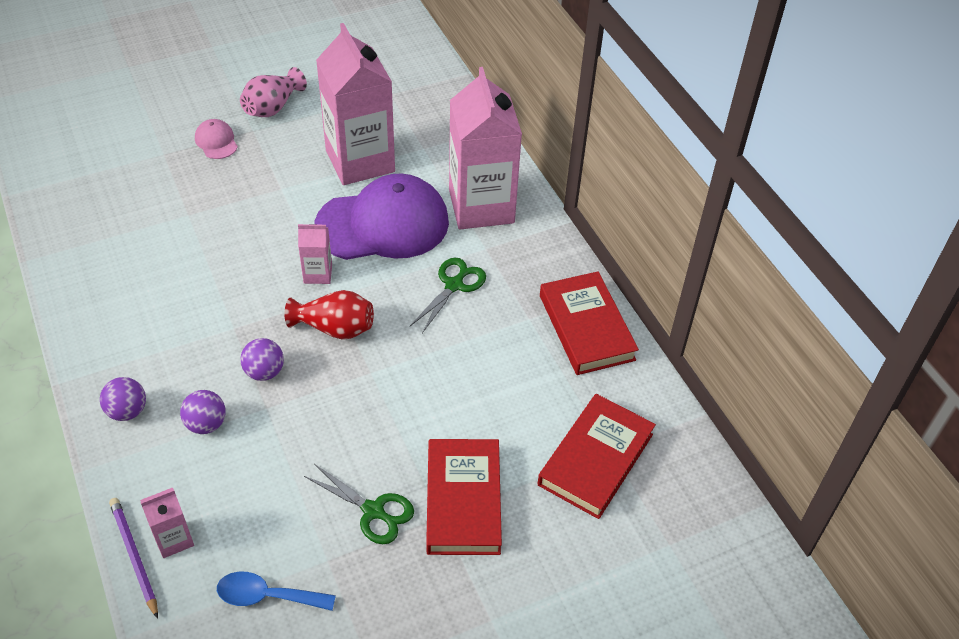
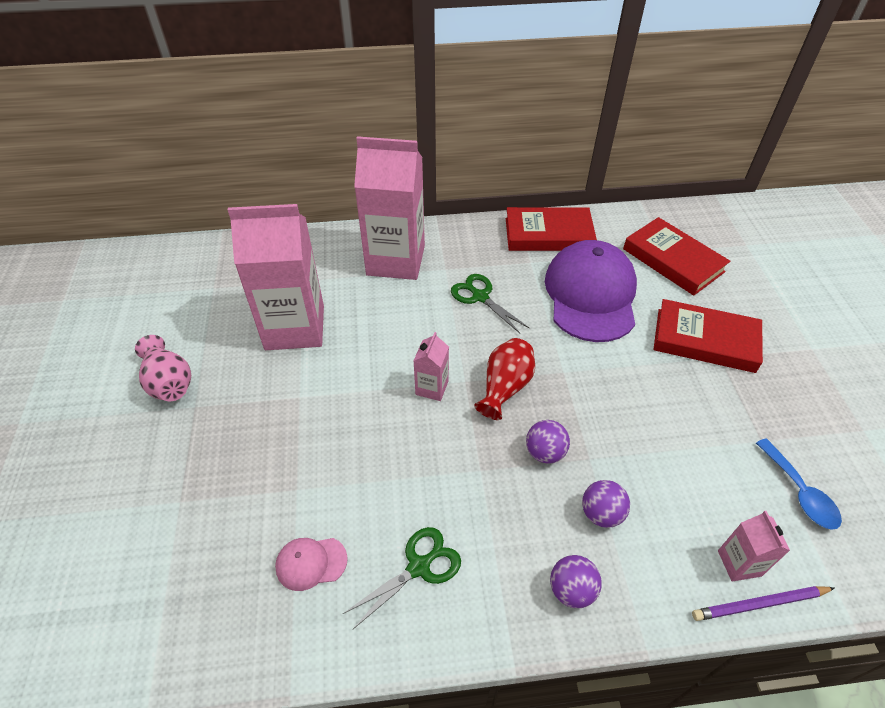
camera: 70 degrees left, 0 degrees up
pink cap [195,119,238,159] -> pink cap moved to [275,538,348,591]
blue spoon [217,572,336,611] -> blue spoon turned 45 degrees counterclockwise [756,438,842,530]
green scissors [304,464,414,544] -> green scissors moved to [343,527,461,629]
purple cap [314,173,449,260] -> purple cap moved to [545,240,637,342]

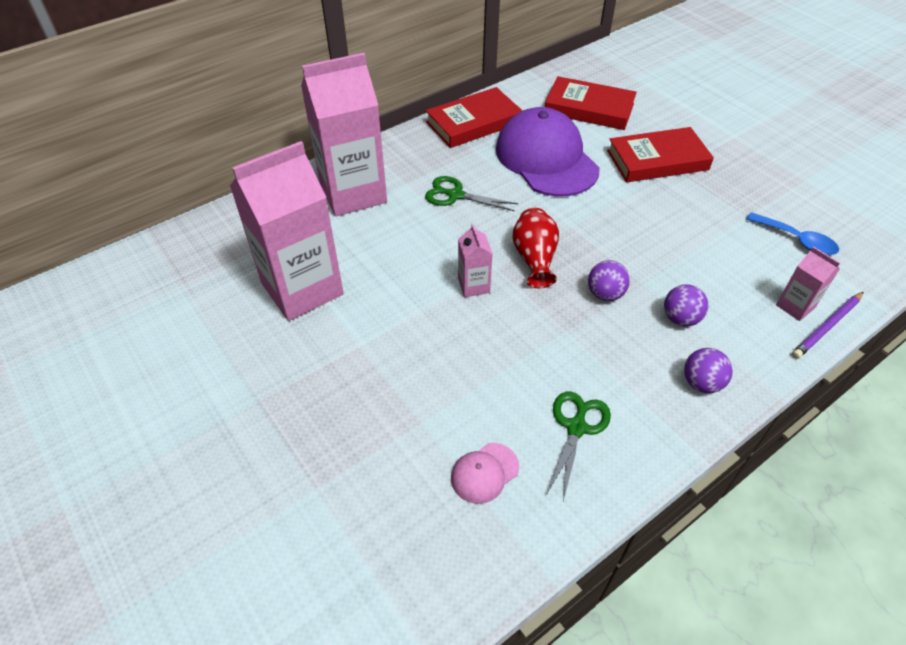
camera: 30 degrees left, 0 degrees up
pink vase [135,335,191,401] -> none

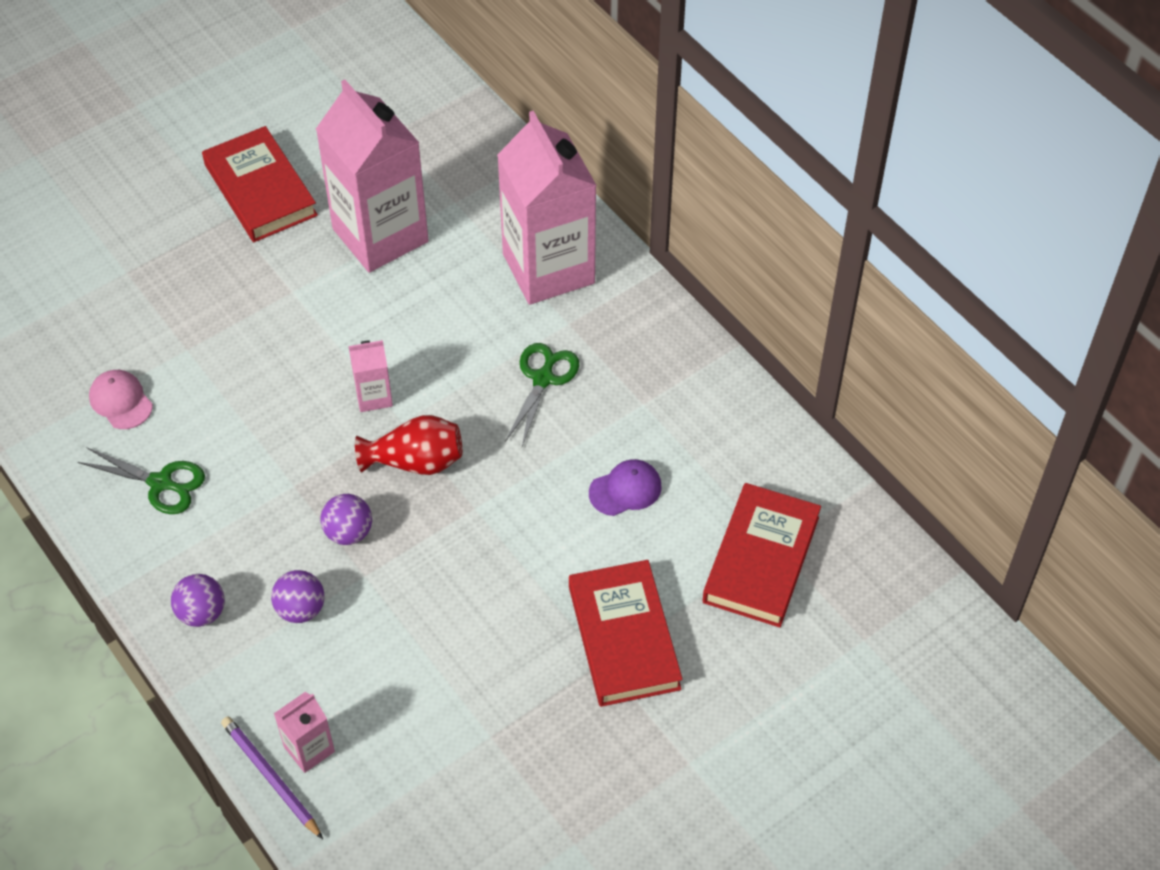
camera: 90 degrees right, 5 degrees up
red book [426,87,523,148] -> red book moved to [202,126,318,242]
purple cap [496,107,600,197] -> purple cap [589,459,662,516], size x0.42
blue spoon [747,212,839,255] -> none

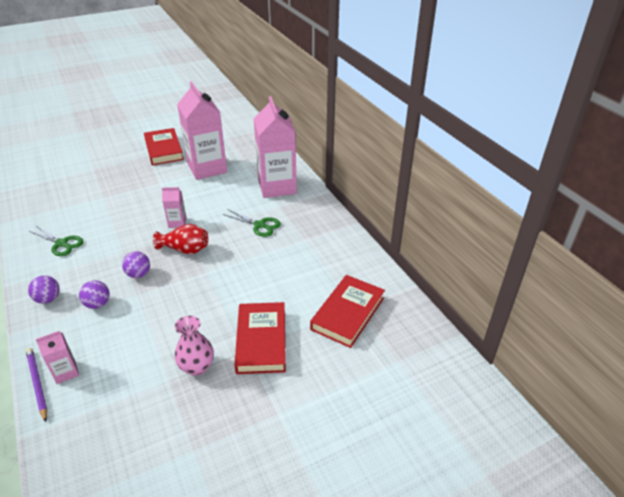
camera: 10 degrees right, 15 degrees down
pink cap [89,370,153,429] -> none
green scissors [505,343,580,446] -> green scissors turned 90 degrees clockwise [223,209,281,237]
purple cap [589,459,662,516] -> none
none -> pink vase [175,316,214,376]

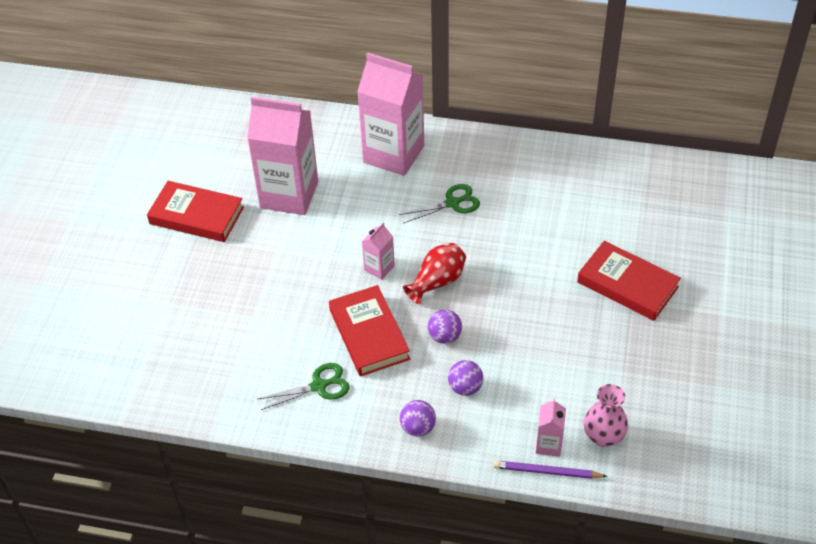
camera: 50 degrees left, 10 degrees up
pink vase [175,316,214,376] -> pink vase moved to [584,384,628,447]
red book [310,275,385,348] -> red book moved to [329,285,410,377]

